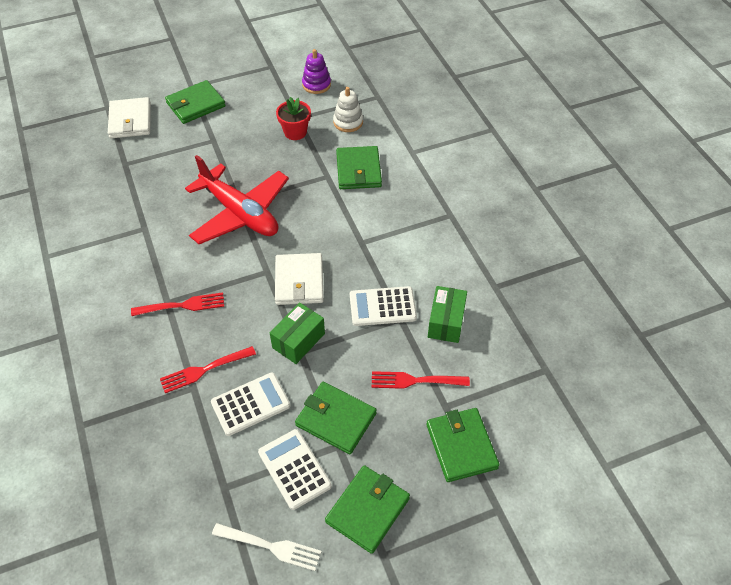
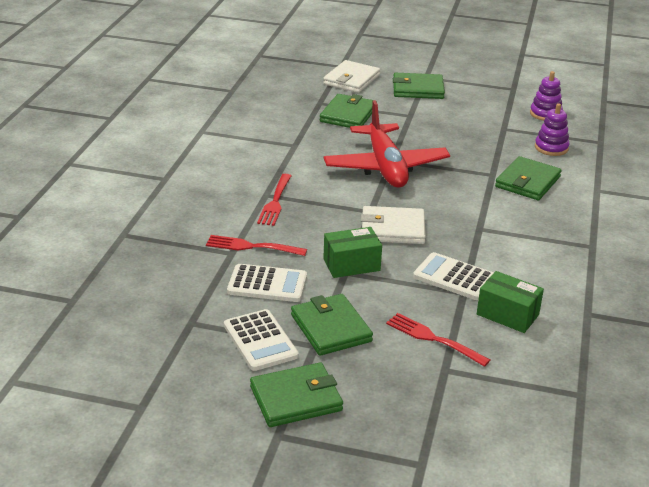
camera: 35 degrees right, 20 degrees down
red fork [131,292,224,316] -> red fork turned 75 degrees clockwise [257,174,291,226]
white fork [212,523,322,571] -> none
white calculator [258,429,332,510] -> white calculator turned 150 degrees clockwise [224,309,299,371]
white wallet [275,253,324,305] -> white wallet turned 60 degrees clockwise [361,206,426,244]
red flower pot [276,97,311,140] -> none
white stacking toy [333,87,363,132] -> purple stacking toy [535,103,570,156]
green wallet [426,408,499,482] -> green wallet moved to [320,94,377,128]
green box [428,286,467,343] -> green box turned 75 degrees clockwise [477,271,544,333]

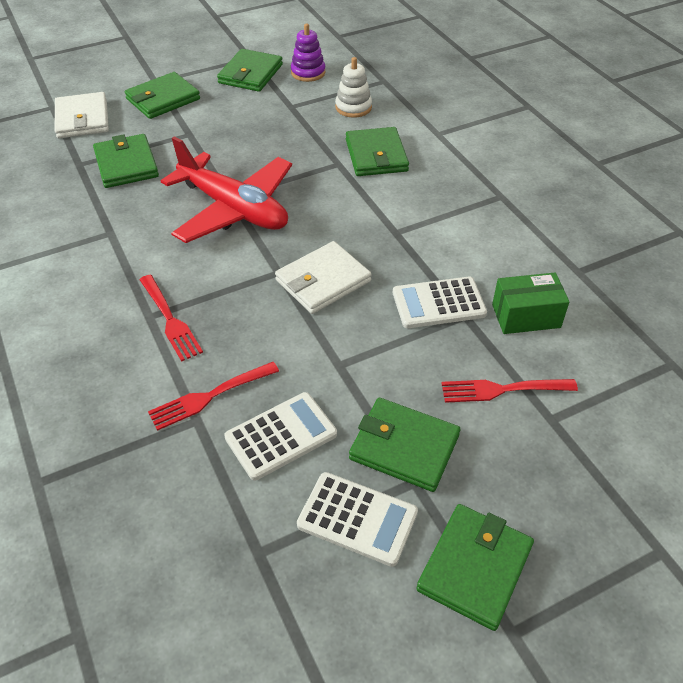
camera: 40 degrees left, 15 degrees up
green box [323,227,382,278] -> none
purple stacking toy [535,103,570,156] -> white stacking toy [335,57,372,118]
none -> green wallet [217,49,283,92]

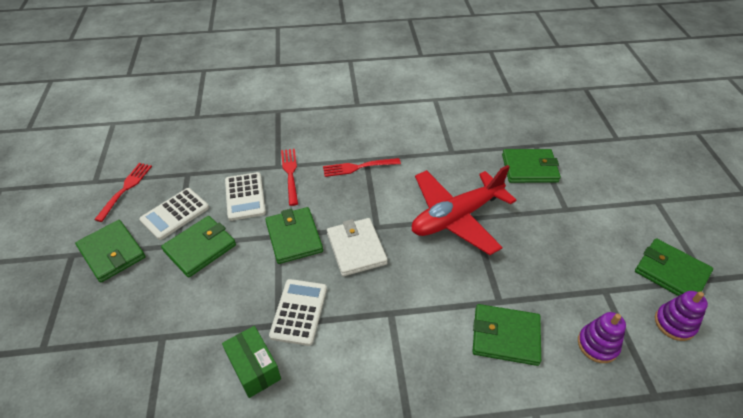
camera: 110 degrees right, 0 degrees up
white wallet [55,92,109,138] -> none
green wallet [125,72,200,119] -> green wallet moved to [265,207,323,264]
white stacking toy [335,57,372,118] -> purple stacking toy [578,312,626,363]
red fork [442,379,578,403] -> red fork moved to [94,163,152,222]
green box [492,273,569,334] -> green box turned 45 degrees counterclockwise [222,326,281,398]

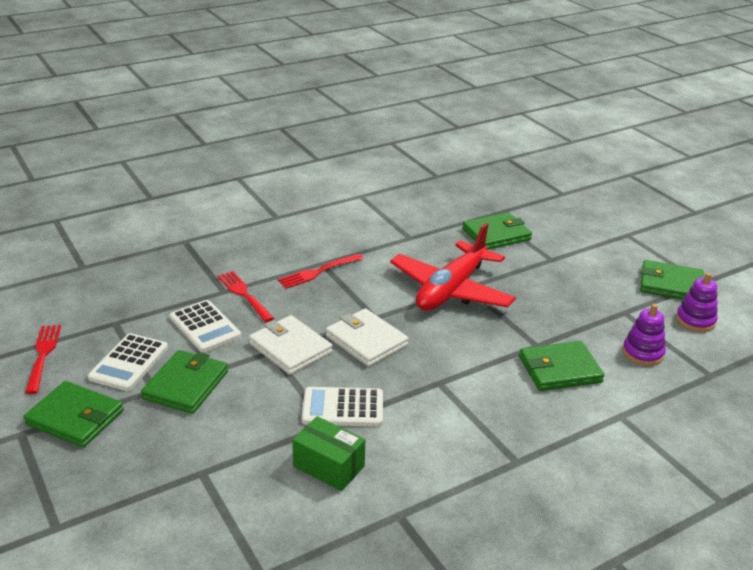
camera: 25 degrees left, 15 degrees down
green wallet [265,207,323,264] -> white wallet [249,315,332,375]
white calculator [269,279,327,346] -> white calculator turned 75 degrees counterclockwise [302,387,383,427]

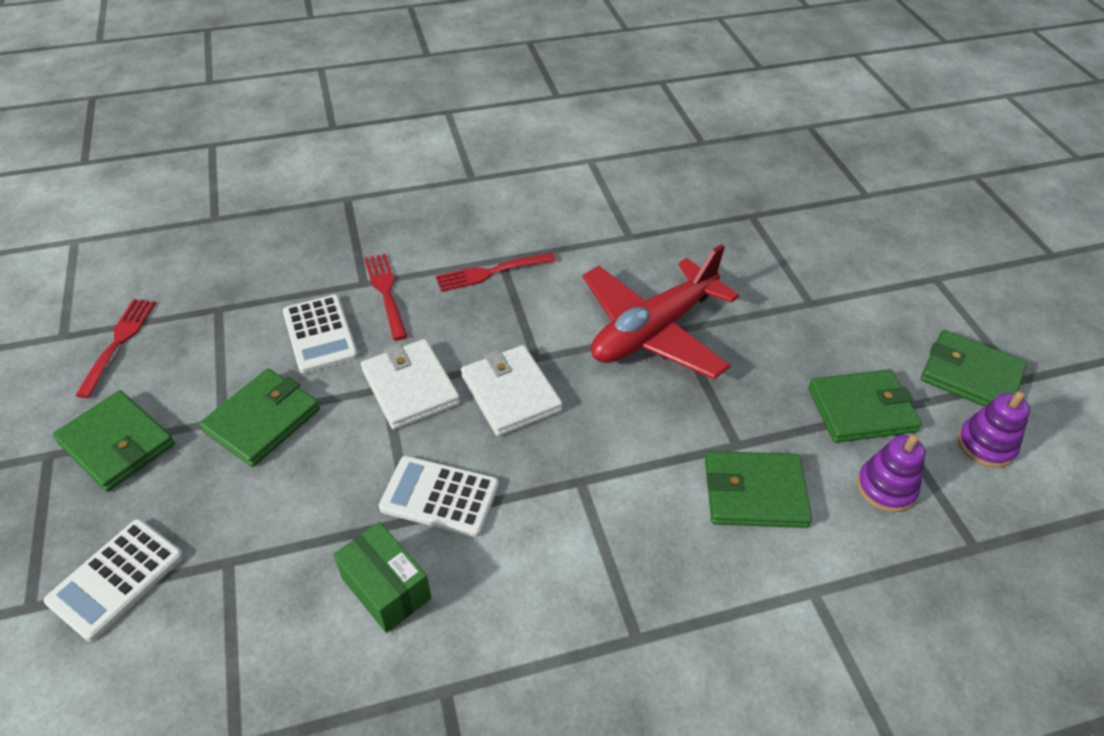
camera: 15 degrees right, 15 degrees up
white calculator [88,333,168,391] -> white calculator moved to [44,519,184,641]
green wallet [463,212,532,250] -> green wallet moved to [808,369,922,443]

